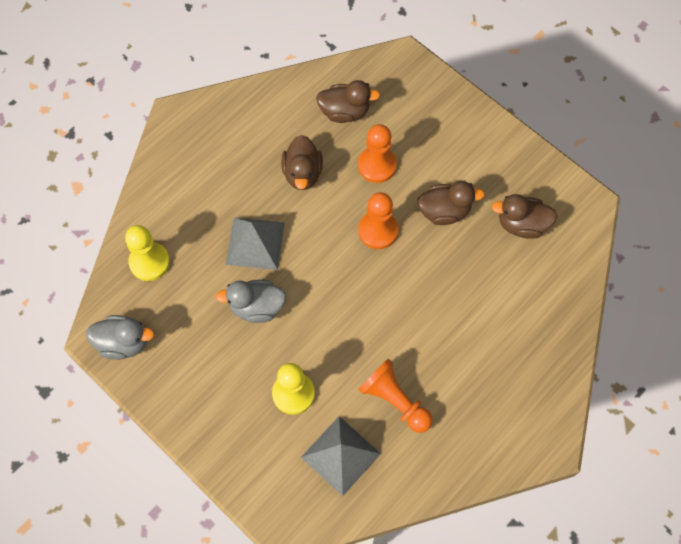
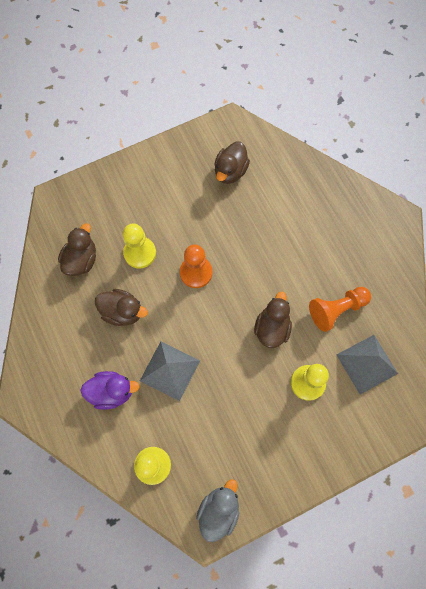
camera: 70 degrees left, 5 degrees up
grey duck [216,279,286,323] -> none
orange pawn [358,124,397,183] -> yellow pawn [123,224,156,268]
brown duck [417,181,485,225] -> brown duck moved to [254,292,292,348]
none -> purple duck [80,371,140,410]

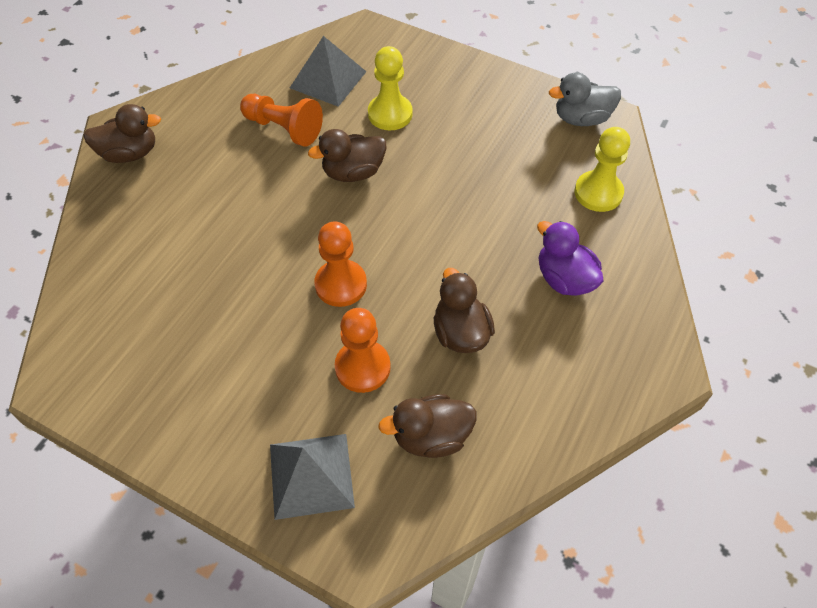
camera: 125 degrees left, 15 degrees down
yellow pawn [123,224,156,268] -> orange pawn [335,308,391,393]
grey pyramid [140,342,200,401] -> grey pyramid moved to [270,434,355,520]
brown duck [214,142,250,184] -> brown duck moved to [83,104,161,163]

